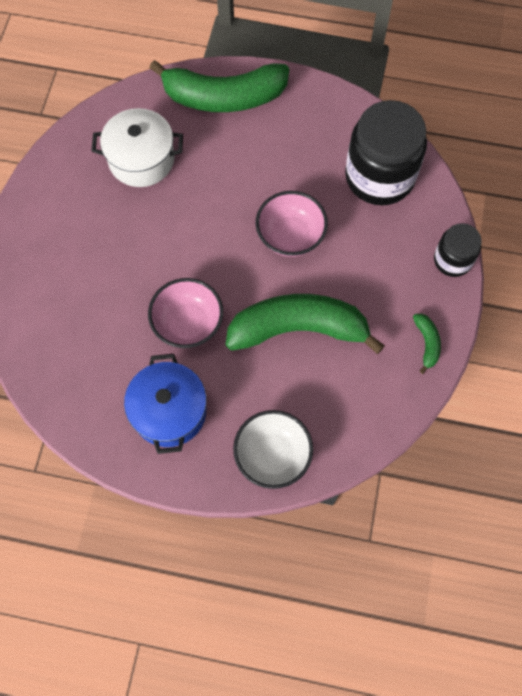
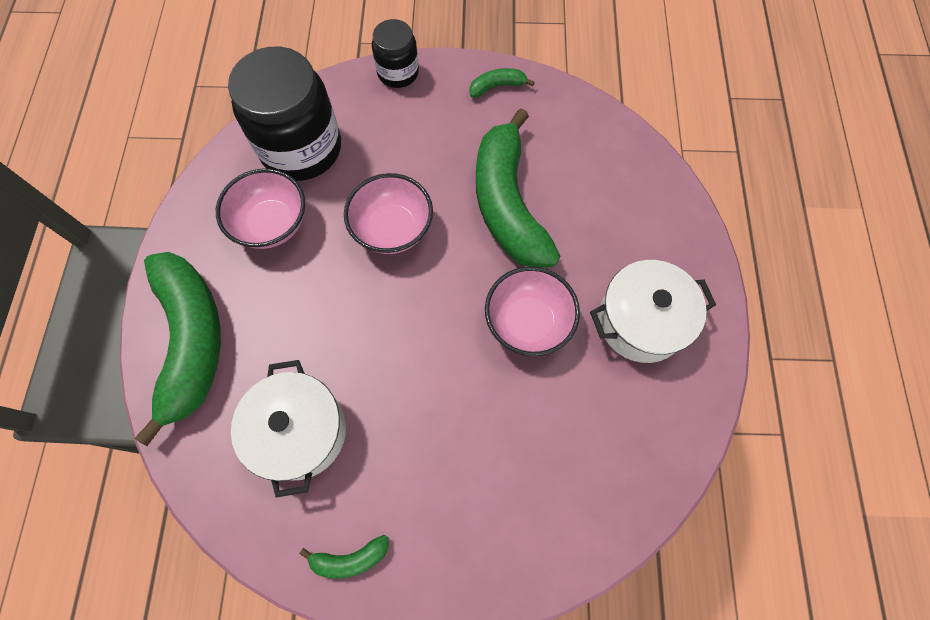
camera: 100 degrees left, 0 degrees up
blue pot [124,354,207,454] -> white pot [590,260,716,363]
white bowl [233,410,313,489] -> none
none -> pink bowl [216,168,305,249]
none -> green banana [300,535,389,579]

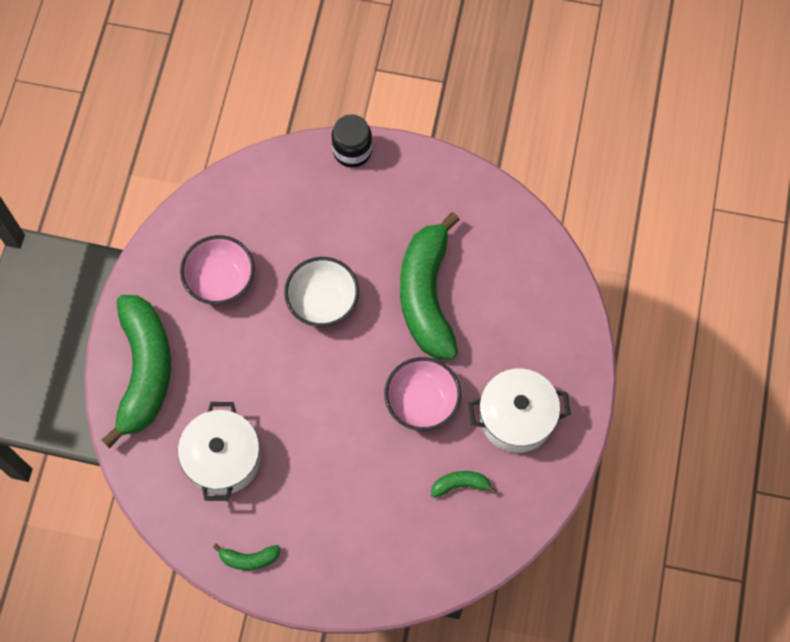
camera: 10 degrees right, 0 degrees up
black jar [228,46,341,181] -> none
pink bowl [344,173,433,254] -> white bowl [284,257,359,327]
green banana [470,68,535,98] -> green banana moved to [431,471,497,498]

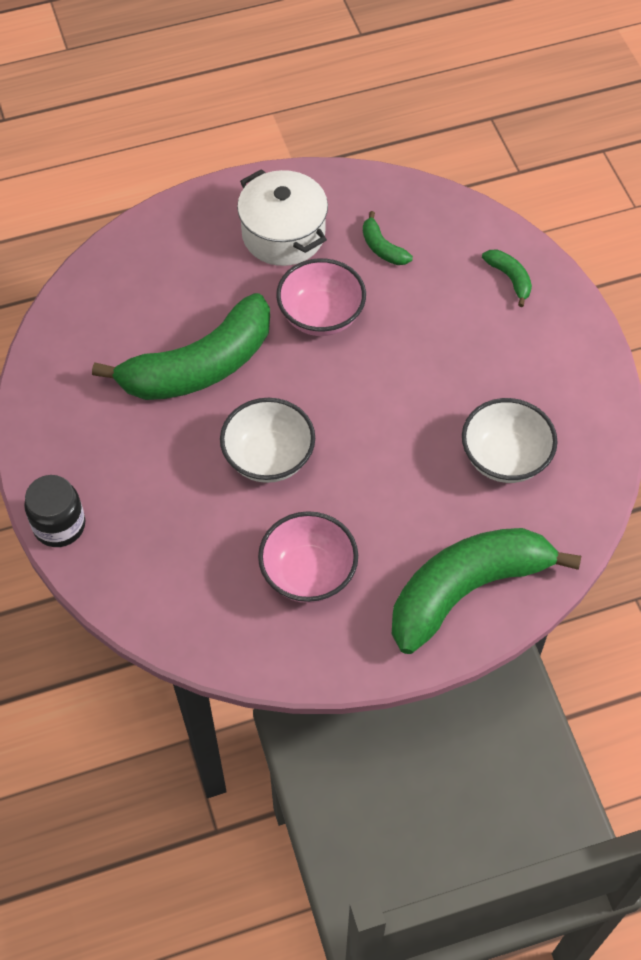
camera: 120 degrees left, 10 degrees down
white pot [178,402,261,501] -> white bowl [462,398,558,483]
green banana [213,543,281,570] -> green banana moved to [482,250,532,307]

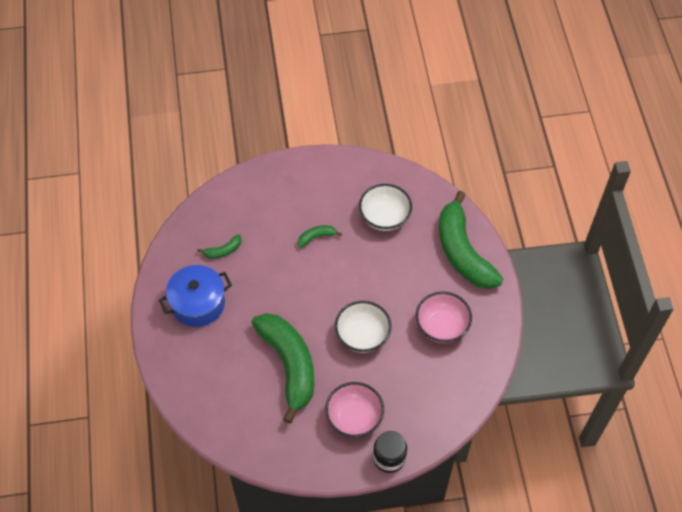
camera: 80 degrees left, 0 degrees up
white pot [237,169,328,266] -> blue pot [159,265,232,327]
pink bowl [276,258,366,336] -> pink bowl moved to [325,382,384,437]
green banana [482,250,532,307] -> green banana moved to [298,225,342,248]

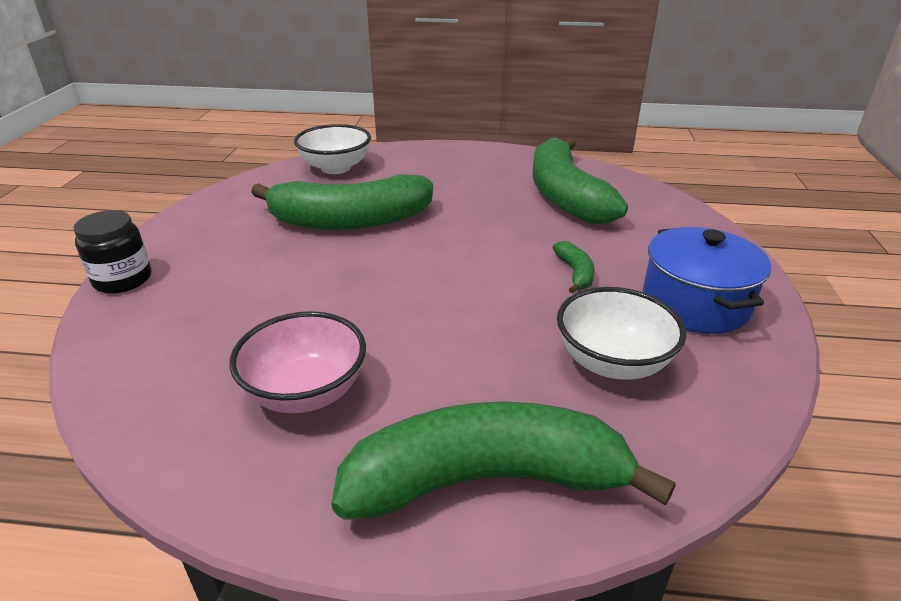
camera: 105 degrees right, 25 degrees down
blue pot [159,265,232,327] -> blue pot moved to [643,227,771,334]
green banana [197,234,242,259] -> green banana [532,137,628,224], size x2.46
pink bowl [325,382,384,437] -> none
white bowl [335,301,392,353] -> white bowl moved to [294,124,371,174]

